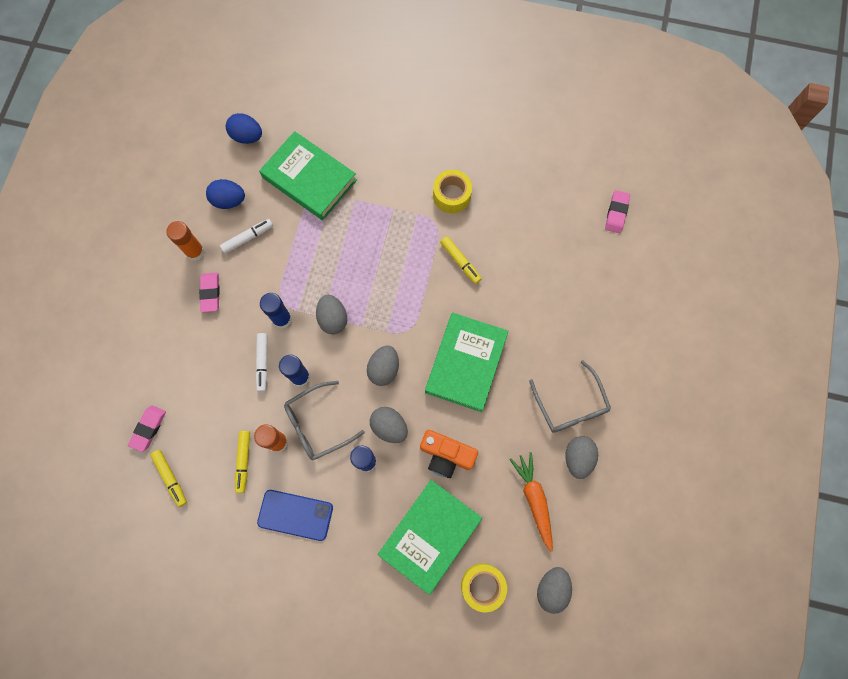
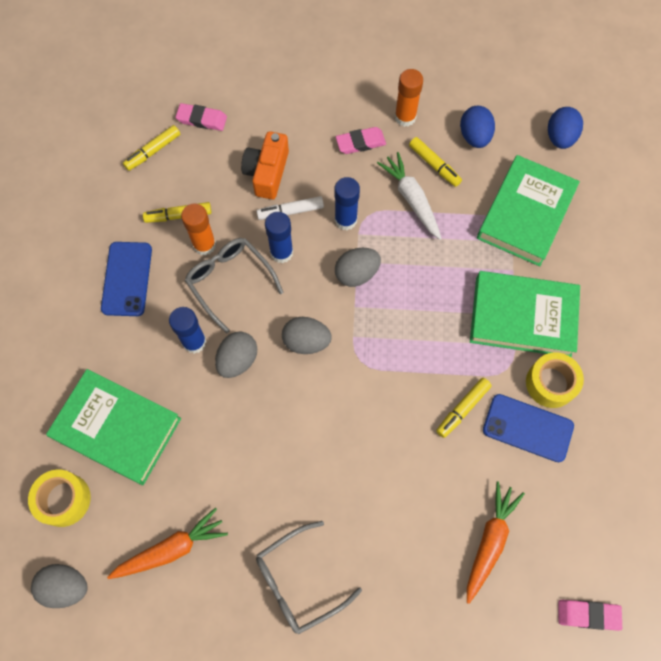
camera: 80 degrees right, 5 degrees down
white marker [220,219,273,254] -> yellow marker [409,137,462,187]
orange camera [420,430,478,478] -> orange camera moved to [241,131,289,200]
green book [425,312,508,412] -> green book moved to [470,271,580,357]
grey egg [565,436,598,479] -> none
none -> white carrot [377,152,442,240]
none -> orange carrot [467,481,525,604]
none -> blue phone [483,394,574,462]

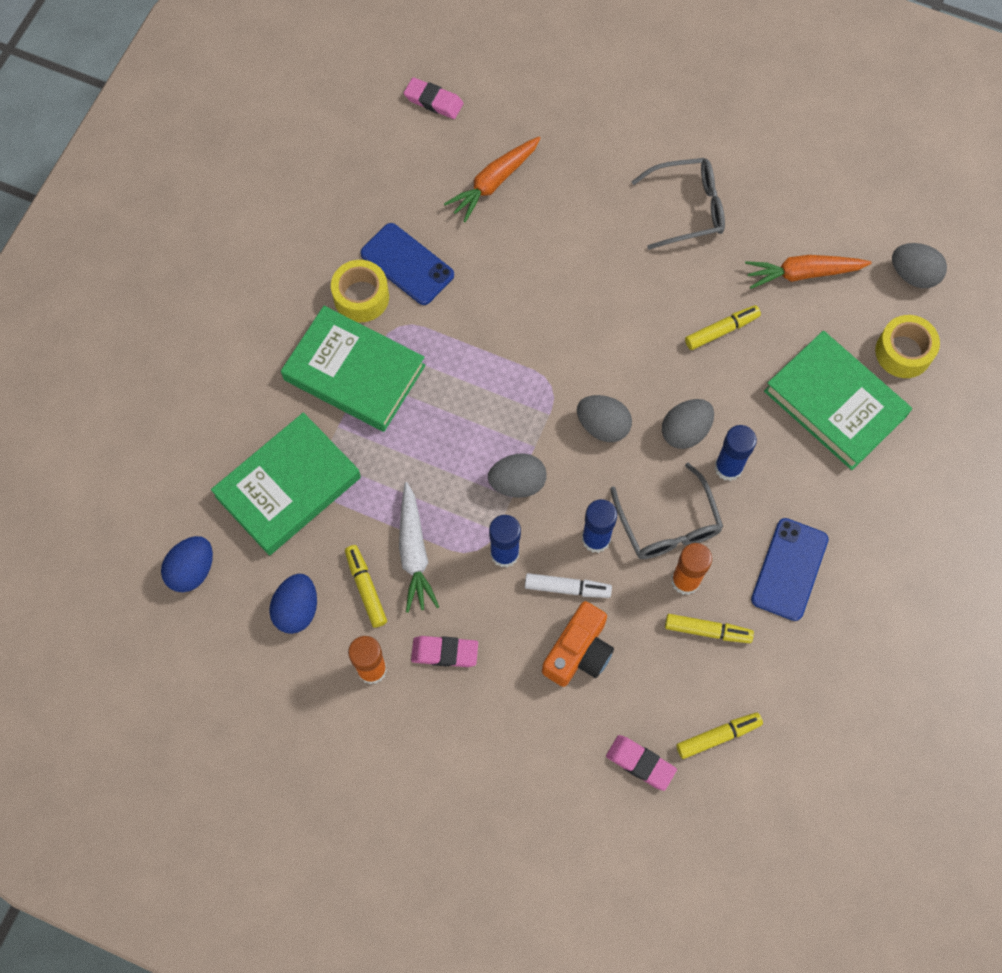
camera: 160 degrees left, 0 degrees up
yellow marker [436,378,492,438] -> yellow marker moved to [685,305,761,350]

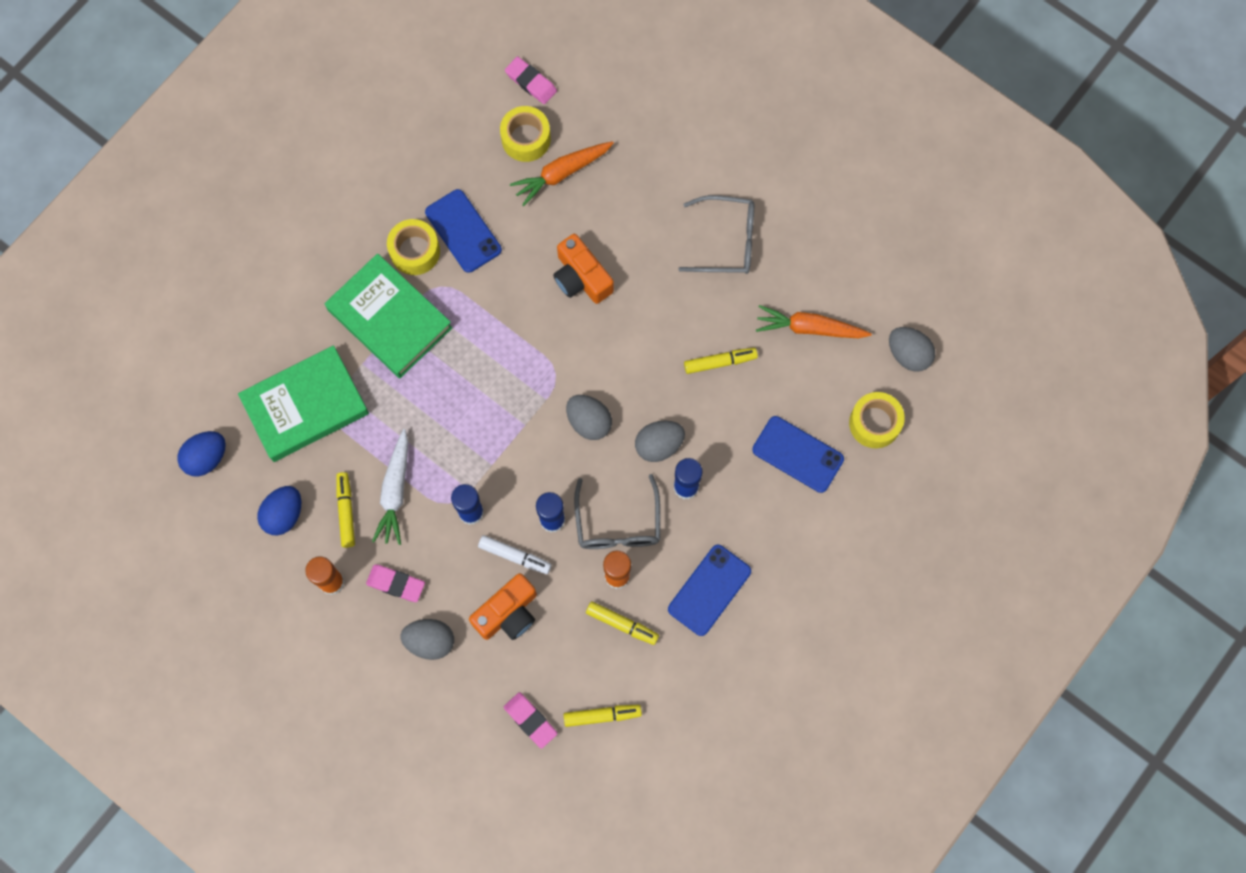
camera: 15 degrees right, 5 degrees up
grey egg [488,453,547,498] -> grey egg moved to [400,619,454,660]
green book [764,331,912,470] -> blue phone [752,416,844,493]
none -> yellow tape [500,106,551,162]
none -> orange camera [553,234,614,304]

